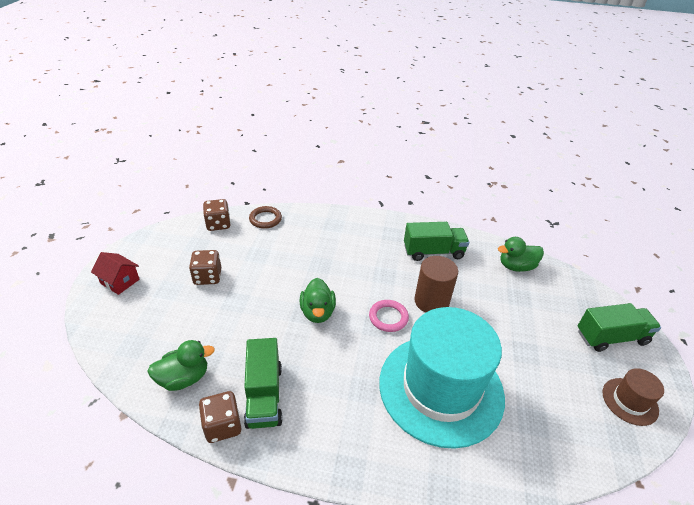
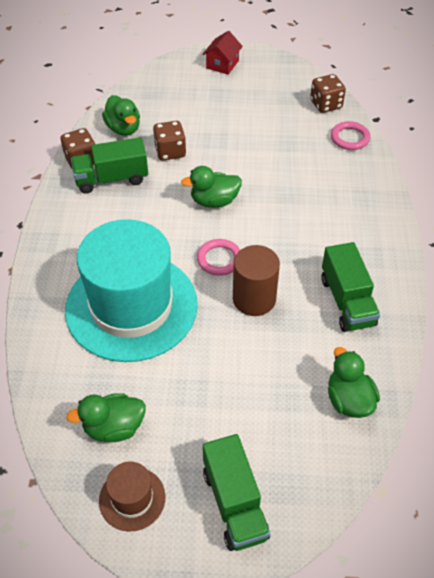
camera: 85 degrees right, 10 degrees up
brown dice [189,250,221,285] -> brown dice moved to [153,121,186,161]
brown ring [249,206,282,229] -> pink ring [331,121,370,150]
none -> green duck [66,393,146,442]

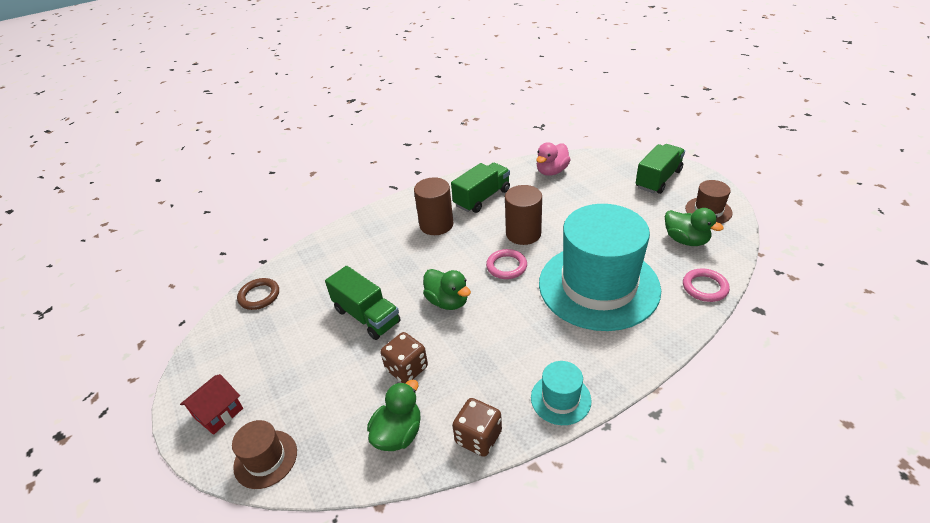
camera: 120 degrees left, 10 degrees down
green truck [71,137,148,194] -> green truck moved to [325,266,401,340]
red house [203,31,243,75] -> red house turned 45 degrees counterclockwise [180,374,243,435]
brown dice [310,74,346,113] -> brown ring [237,278,279,310]
green duck [328,347,380,418] -> pink duck [536,142,571,176]
pink ring [331,121,370,150] -> pink ring moved to [683,269,730,302]
none -> brown hat [232,420,297,489]
none -> brown cylinder [414,177,453,235]
none -> turquoise hat [531,361,592,425]

